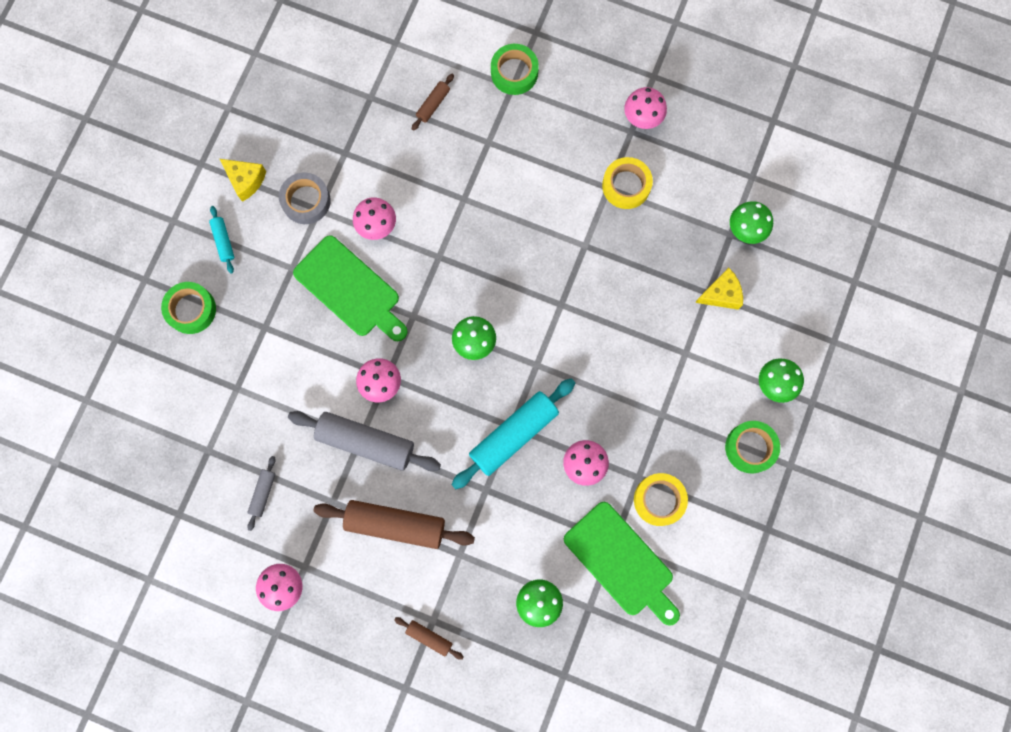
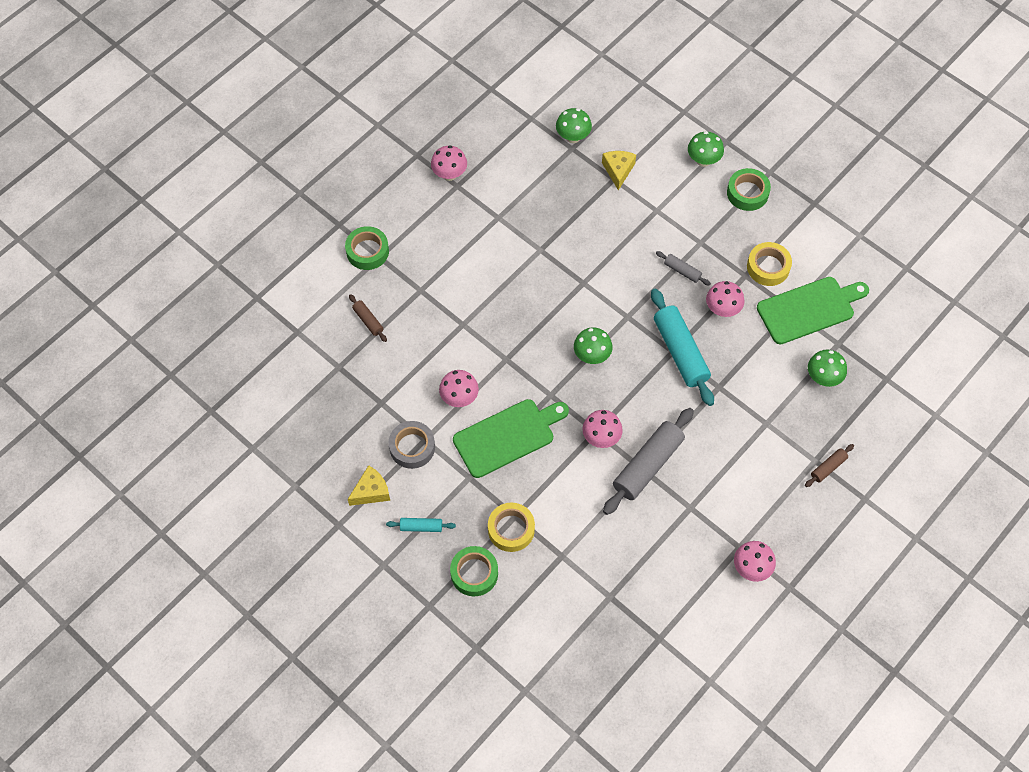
camera: 70 degrees left, 15 degrees down
grey rolling pin [247,456,276,531] -> grey rolling pin moved to [656,251,711,286]
brown rolling pin [314,500,475,549] -> none
yellow tape [602,157,653,209] -> yellow tape moved to [488,502,535,552]

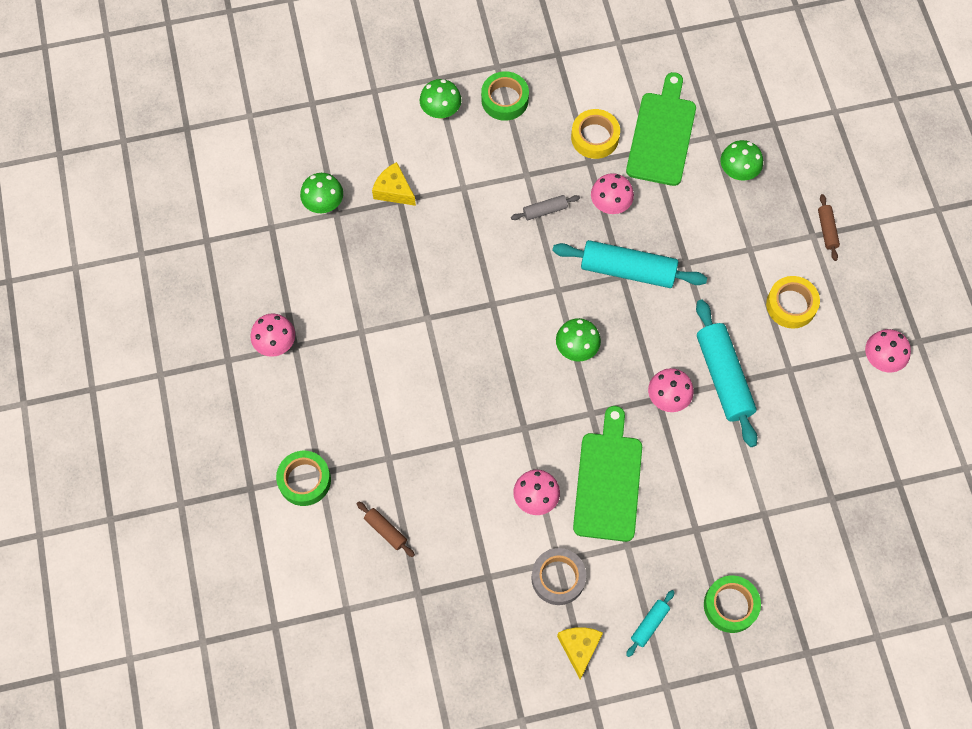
camera: 55 degrees left, 5 degrees up
brown rolling pin [349,294,387,342] -> brown rolling pin turned 45 degrees clockwise [357,501,415,557]
yellow tape [488,502,535,552] -> yellow tape moved to [766,276,820,329]
grey rolling pin [603,408,694,515] -> turquoise rolling pin [696,299,758,447]

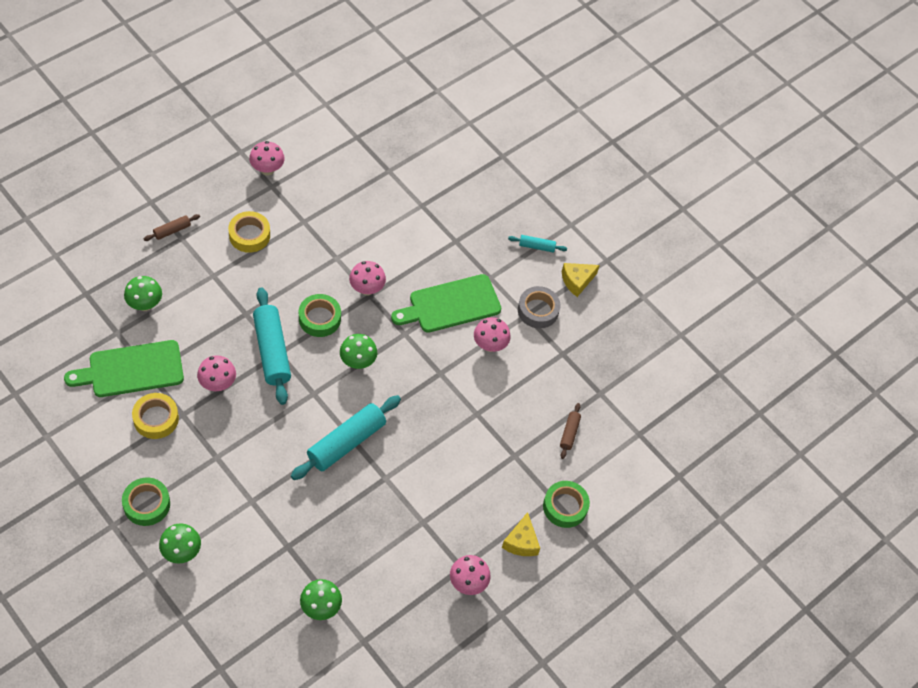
camera: 125 degrees left, 10 degrees down
yellow cheese [372,162,416,206] -> yellow cheese moved to [502,512,540,556]
grey rolling pin [511,195,580,220] -> none
turquoise rolling pin [696,299,758,447] -> turquoise rolling pin moved to [291,395,401,480]
green tape [704,575,761,633] -> green tape moved to [299,294,341,337]

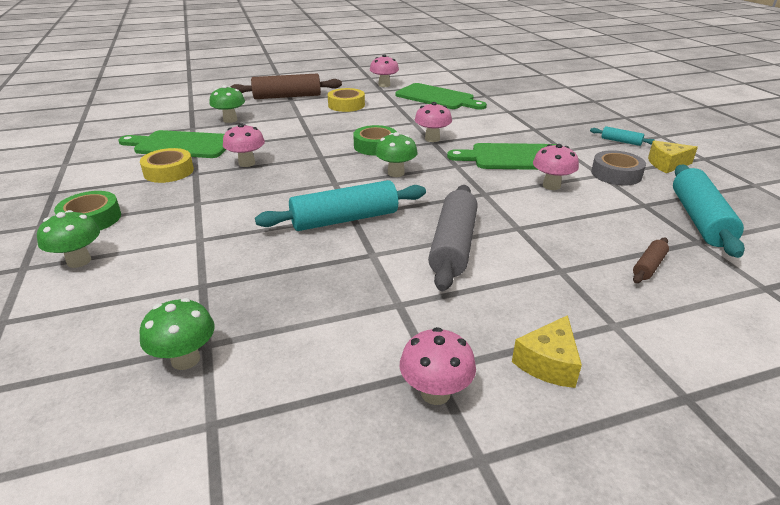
camera: 30 degrees right, 25 degrees down
brown rolling pin [144,214,200,241] -> brown rolling pin [230,74,342,99], size x2.10
turquoise rolling pin [253,287,291,405] -> turquoise rolling pin moved to [673,164,745,258]
green tape [543,481,590,528] -> none
none -> green cutting board [395,83,487,110]
none -> grey rolling pin [428,185,478,291]

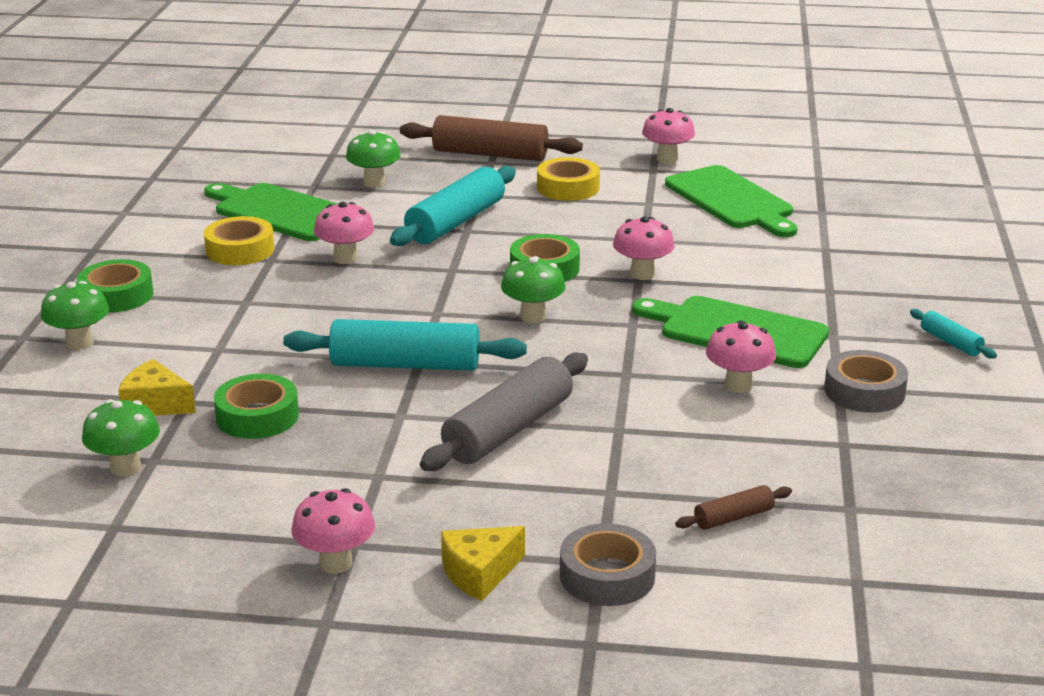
camera: 25 degrees right, 5 degrees down
yellow cheese [648,141,698,173] -> yellow cheese moved to [118,359,196,416]
turquoise rolling pin [673,164,745,258] -> turquoise rolling pin moved to [390,166,516,246]
none -> green tape [214,374,299,439]
none -> grey tape [560,523,656,606]

